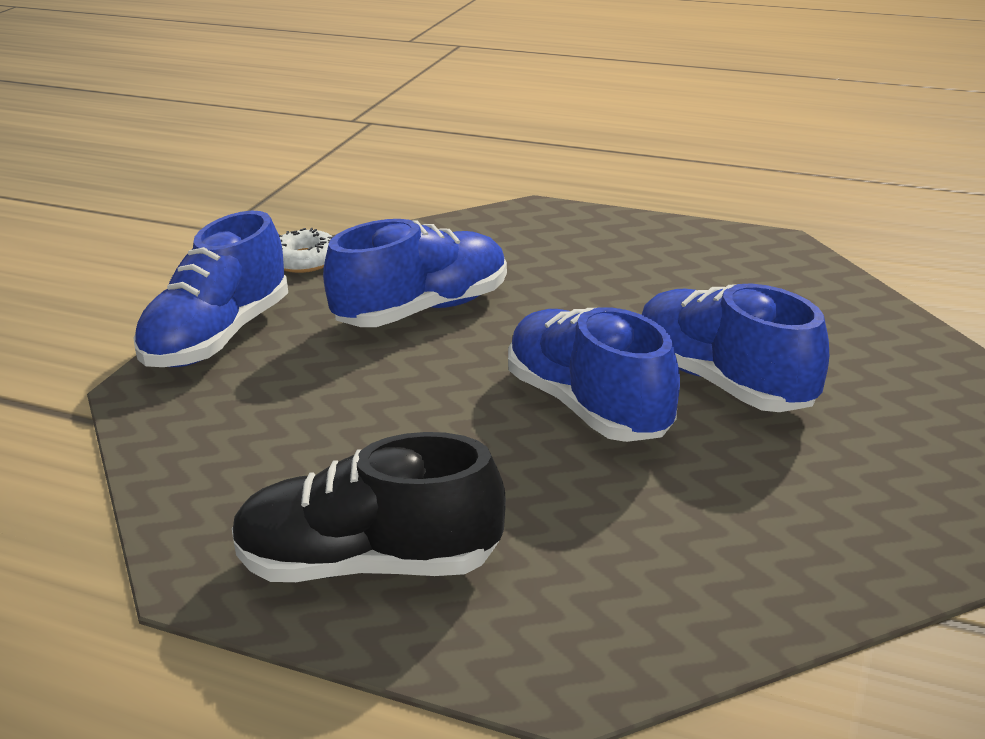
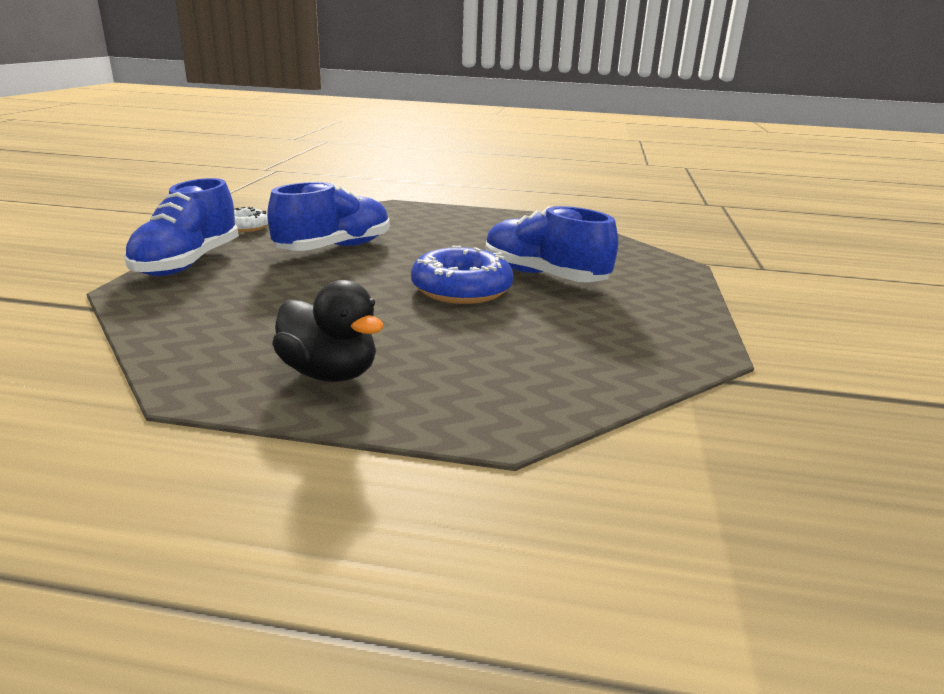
camera: 15 degrees left, 5 degrees down
black shoe [232,432,506,582] -> black duck [272,280,384,382]
blue shoe [508,307,680,442] -> blue donut [411,246,513,304]

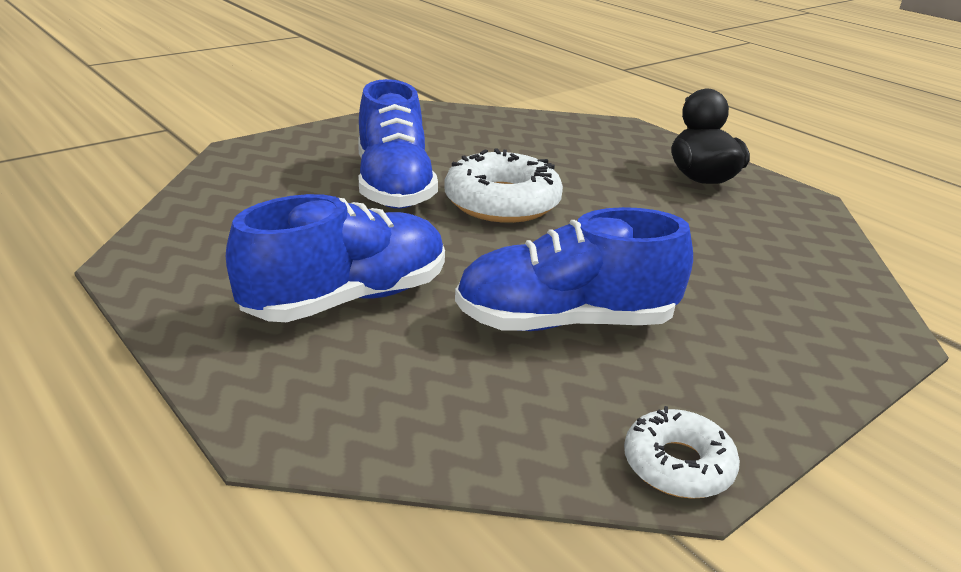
camera: 140 degrees left, 5 degrees up
blue shoe [124,178,239,276] -> blue shoe moved to [226,194,445,322]
blue donut [411,246,513,304] -> white donut [444,148,563,223]

